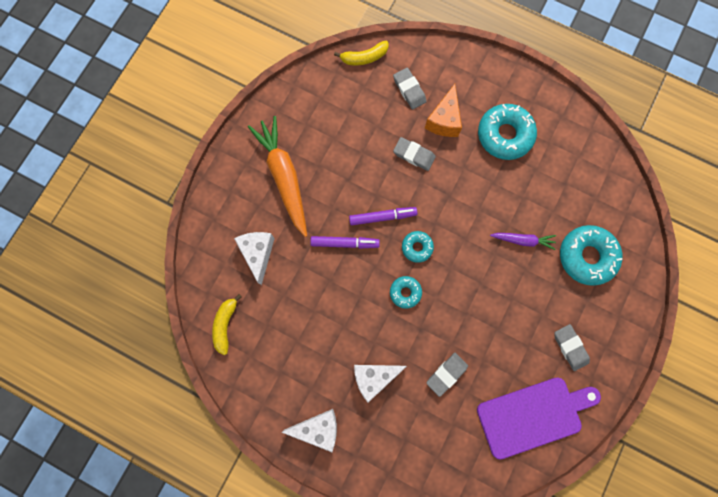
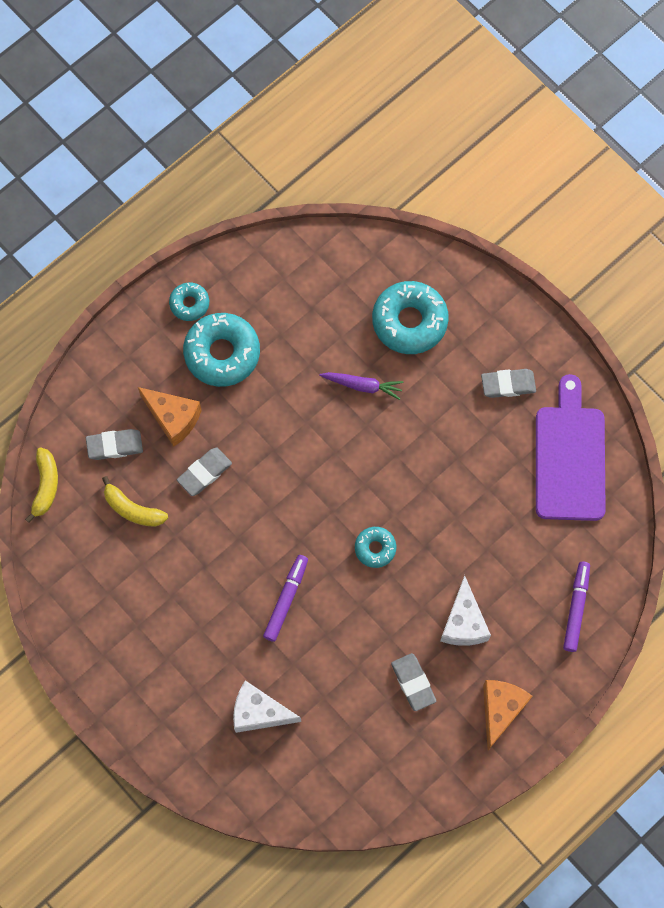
camera: 70 degrees left, 5 degrees down
yellow banana [212,294,242,355] -> yellow banana moved to [102,476,168,527]
orange carrot [248,116,307,237] -> none
white cheese [281,409,337,452] -> orange cheese [483,680,532,750]
purple marker [349,207,417,225] -> purple marker moved to [563,562,590,652]
turquoise donut [402,231,434,263] -> turquoise donut moved to [169,283,209,321]
grey eraser [426,353,468,397] -> grey eraser moved to [391,653,436,711]
purple carrot [490,233,556,250] -> purple carrot turned 75 degrees clockwise [319,372,404,400]

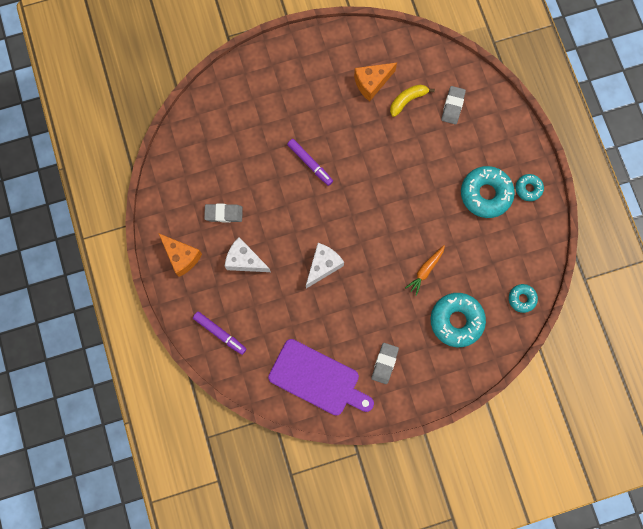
camera: 115 degrees right, 5 degrees up
yellow banana [25,447,58,523] -> none
orange cheese [138,387,202,446] -> orange cheese moved to [354,63,397,102]
grey eraser [177,448,232,496] -> none
white cheese [233,681,301,733] -> white cheese moved to [306,243,344,288]
purple carrot [319,372,404,400] -> orange carrot [405,245,445,296]
turquoise donut [355,527,396,568] -> turquoise donut moved to [509,284,538,313]

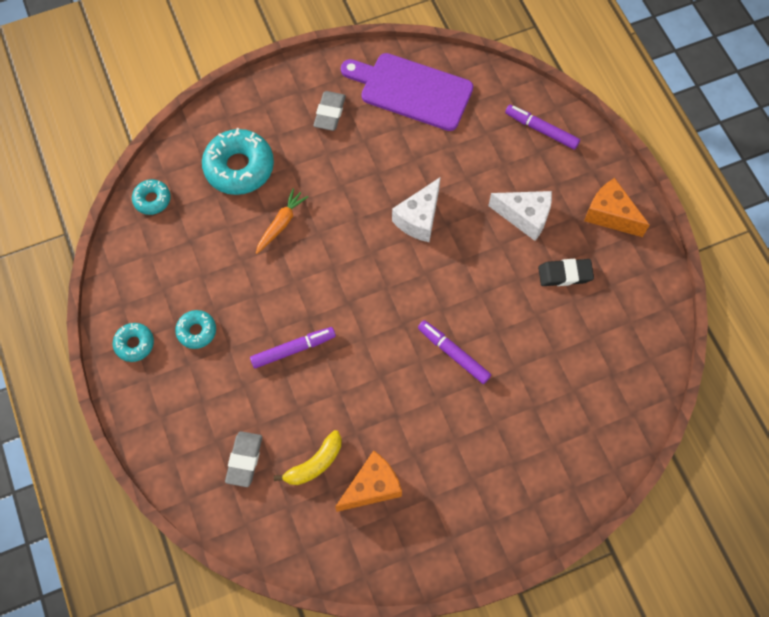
camera: 175 degrees right, 10 degrees down
grey eraser [204,204,243,222] -> black eraser [538,259,594,286]
turquoise donut [461,166,515,218] -> turquoise donut [175,310,216,349], size x0.53
none -> purple marker [250,327,336,369]

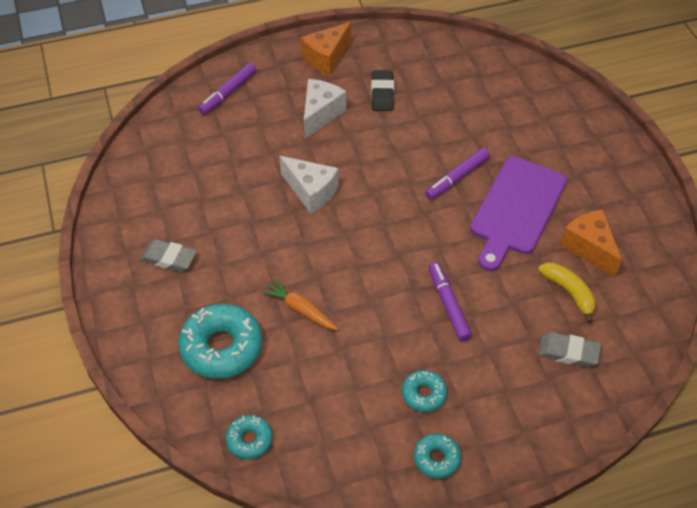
camera: 85 degrees left, 15 degrees down
purple cutting board [341,53,473,131] -> purple cutting board moved to [470,157,567,271]

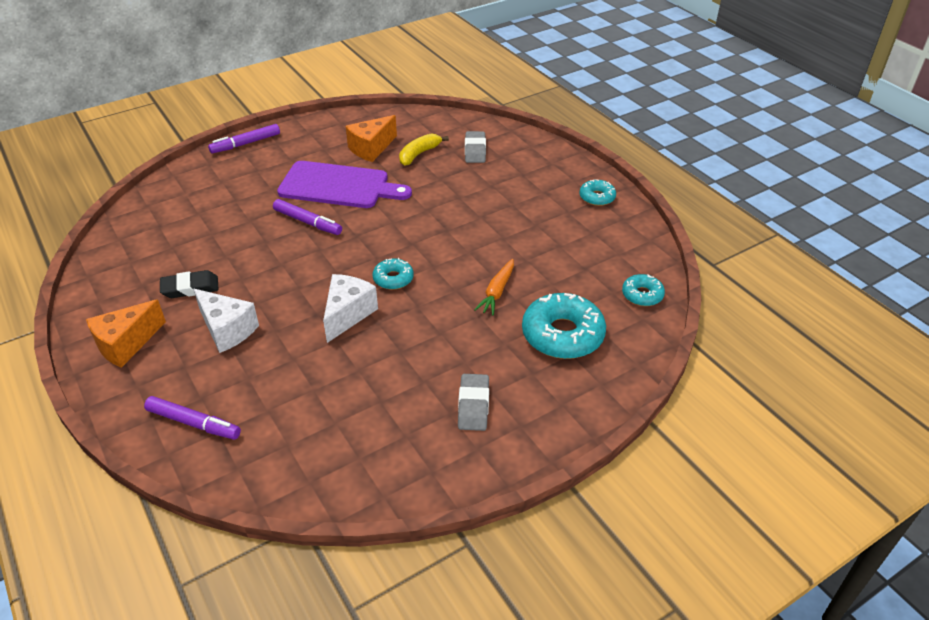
camera: 105 degrees left, 10 degrees down
orange cheese [301,22,351,75] -> orange cheese turned 105 degrees clockwise [86,299,166,368]
white cheese [304,79,346,139] -> white cheese turned 150 degrees counterclockwise [193,289,259,353]
turquoise donut [402,370,447,412] -> turquoise donut moved to [373,258,414,290]
purple marker [429,262,472,341] -> purple marker moved to [208,124,280,154]

